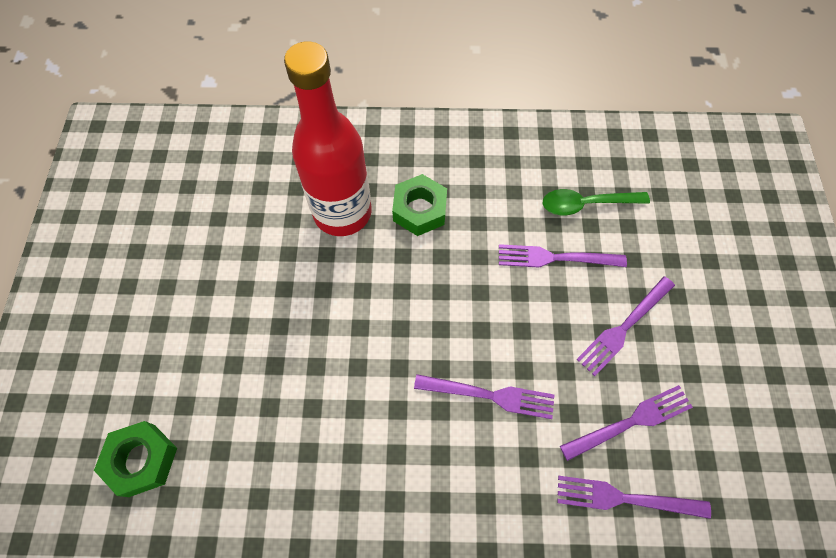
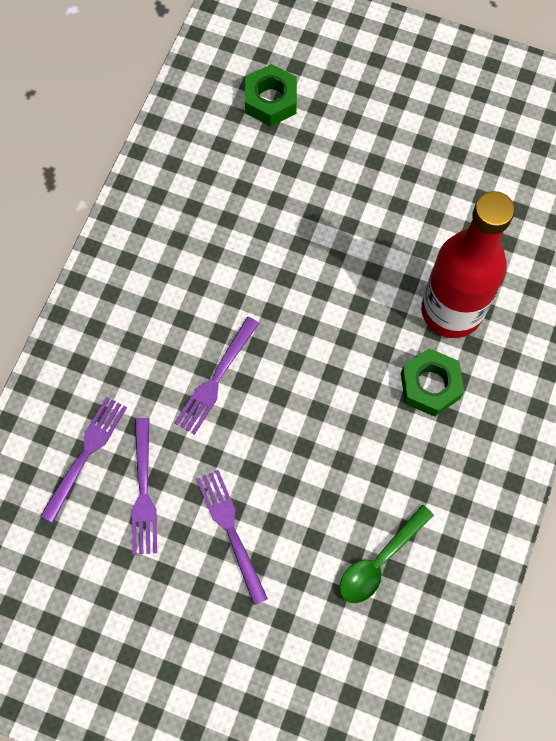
camera: 110 degrees right, 5 degrees up
purple fork [499,244,627,268] -> none
green spoon [543,189,650,215] -> green spoon turned 150 degrees counterclockwise [339,505,434,603]

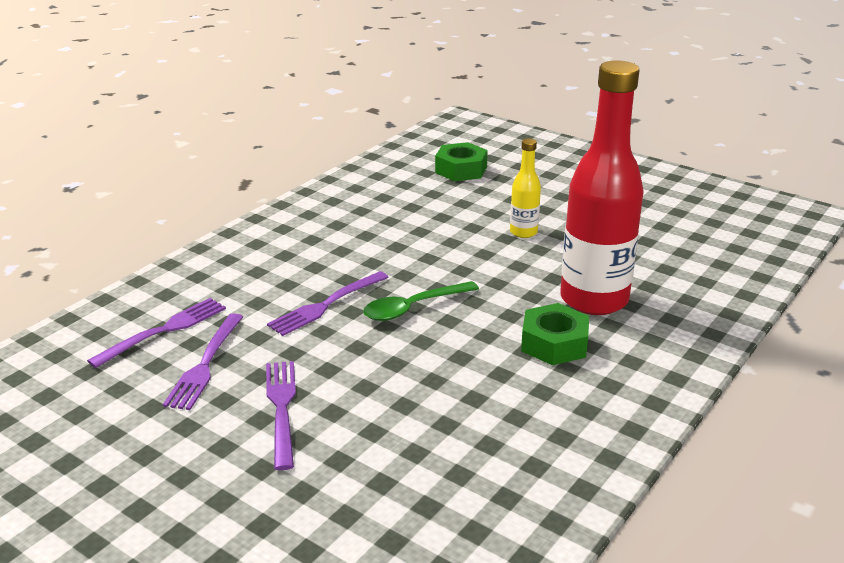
camera: 15 degrees right, 40 degrees down
green spoon [339,505,434,603] -> green spoon moved to [363,281,479,321]
none -> yellow bottle [510,138,541,238]

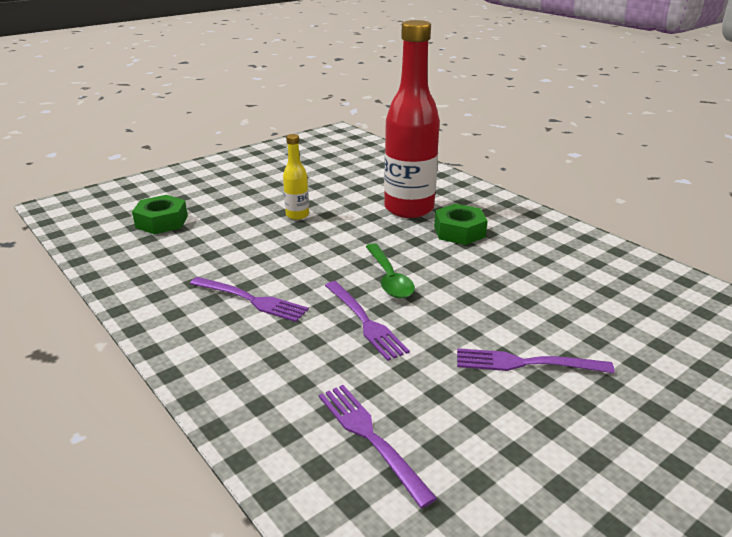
camera: 75 degrees left, 0 degrees up
purple fork [163,313,243,410] -> purple fork moved to [190,277,309,322]

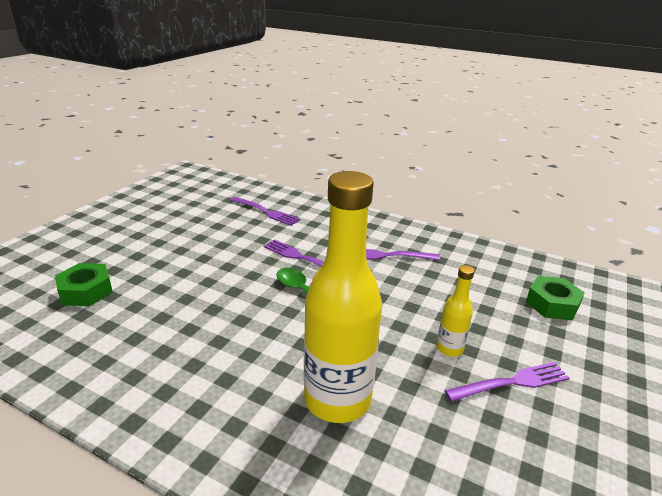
camera: 155 degrees right, 0 degrees up
red bottle [384,20,440,218] -> yellow bottle [304,171,382,423]
green nut [434,204,488,245] -> green nut moved to [55,263,113,306]
purple fork [457,348,615,373] -> purple fork moved to [445,362,570,402]

